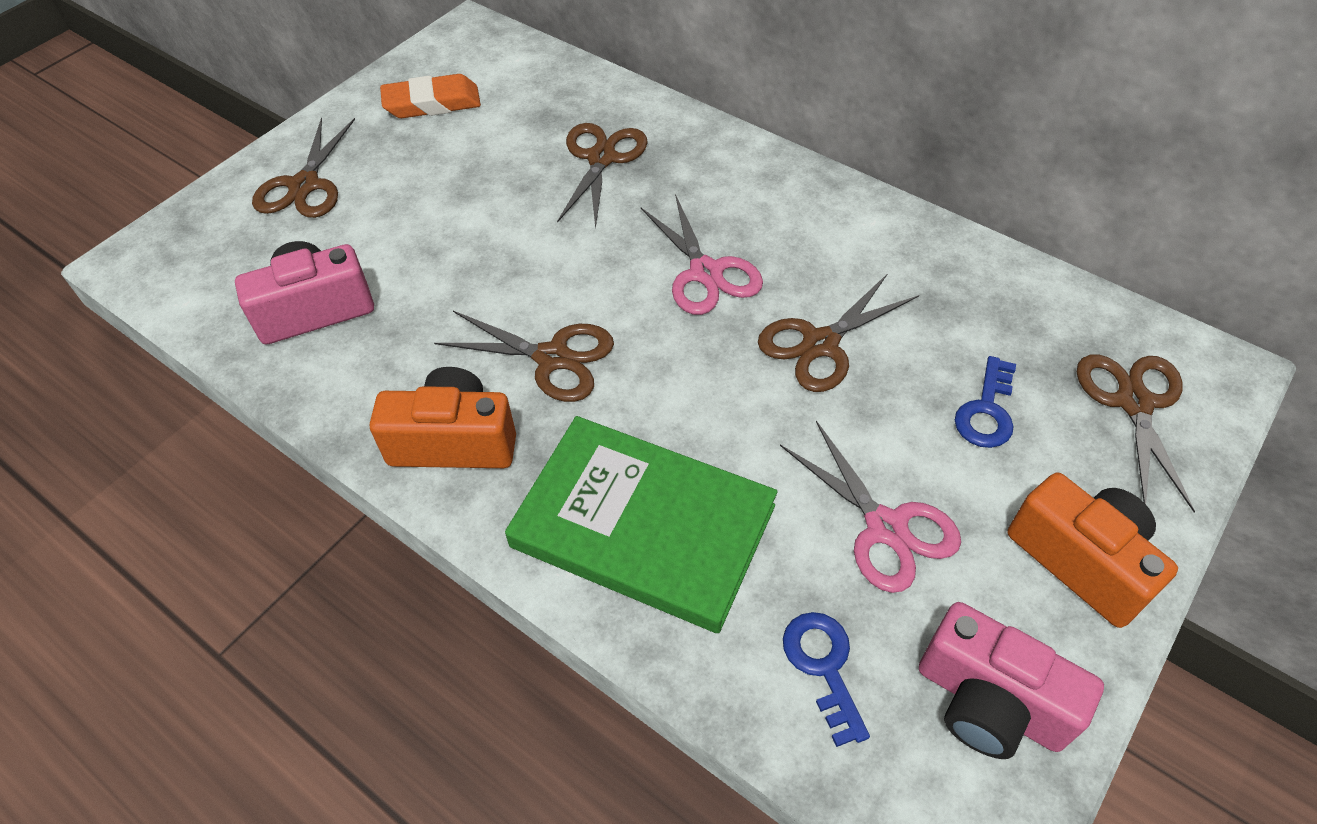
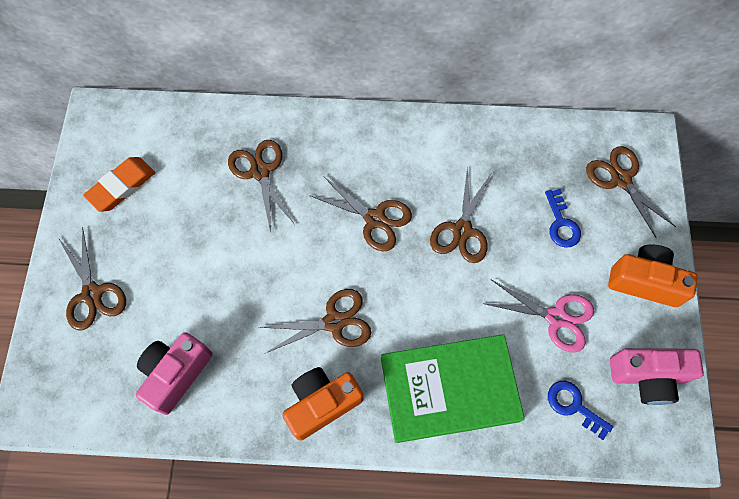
camera: 35 degrees left, 15 degrees up
pink scissors [641,194,763,315] -> brown scissors [311,176,412,251]

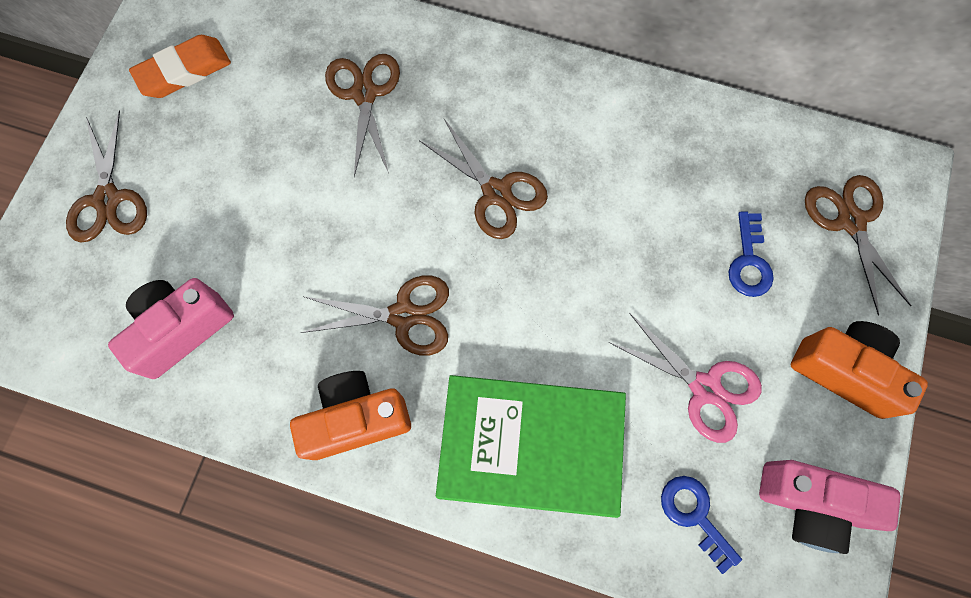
camera: 15 degrees right, 5 degrees up
brown scissors [430,167,491,263] -> none

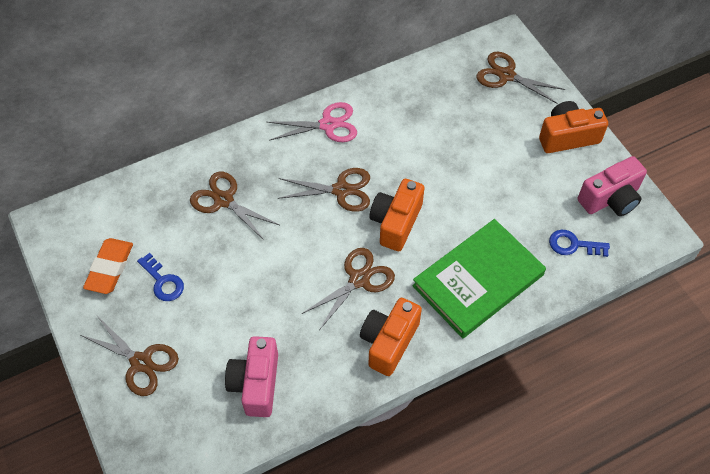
camera: 45 degrees left, 15 degrees down
pink scissors [608,313,762,443] -> pink scissors moved to [267,102,357,142]
blue key [729,211,774,297] -> blue key moved to [137,253,184,301]
none -> orange camera [369,179,425,251]

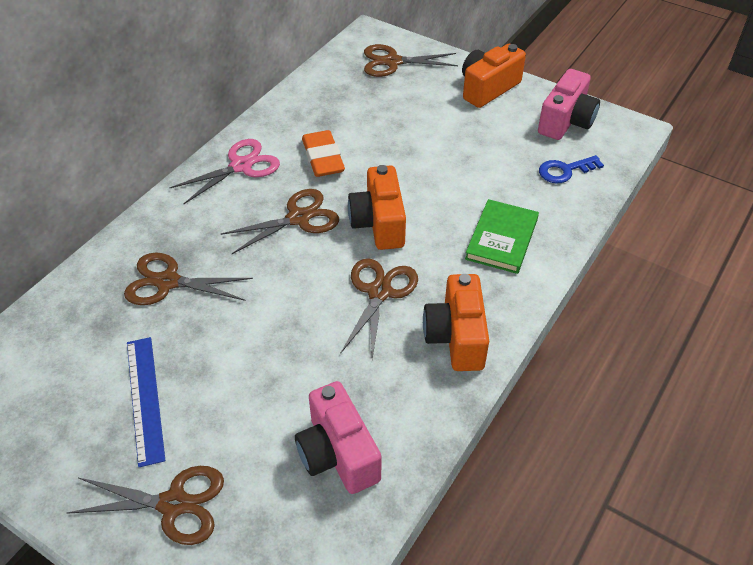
camera: 30 degrees left, 10 degrees down
orange eraser [83,238,133,294] -> orange eraser moved to [302,130,345,177]
blue key [137,253,184,301] -> blue ruler [127,337,166,467]
green book [412,219,546,338] -> green book [465,199,539,274], size x0.61

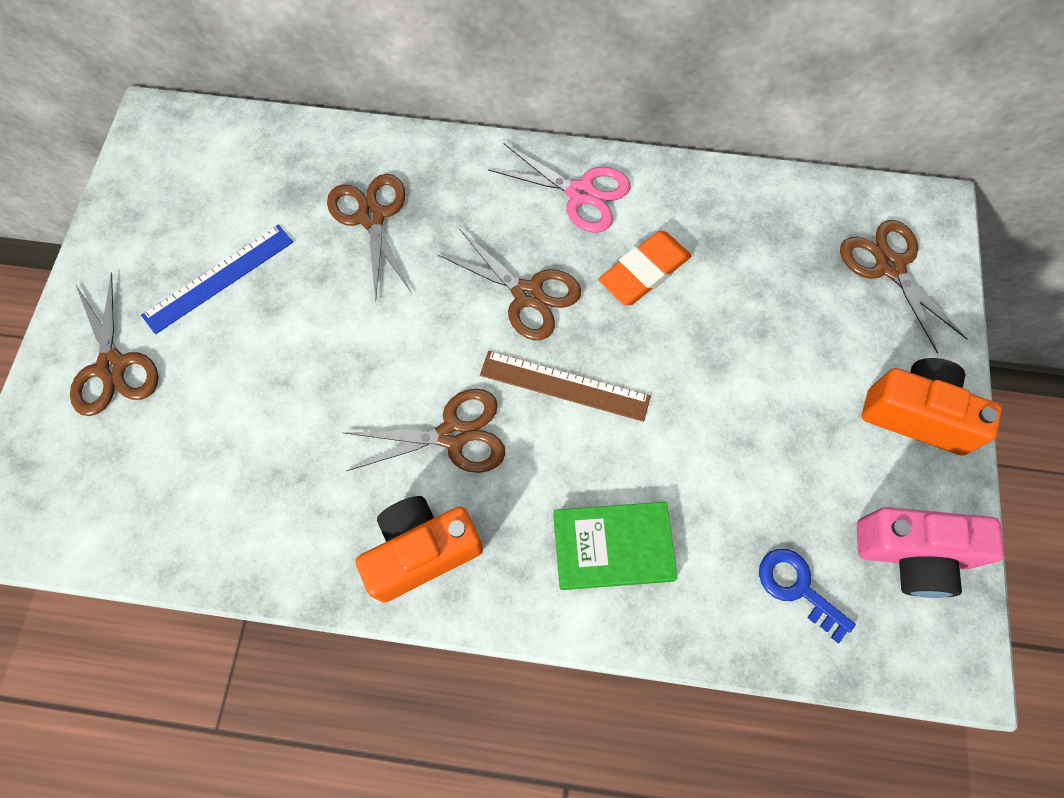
camera: 65 degrees right, 20 degrees up
pink camera [295,381,381,494] -> none
orange camera [348,165,406,250] -> brown ruler [480,351,651,422]

